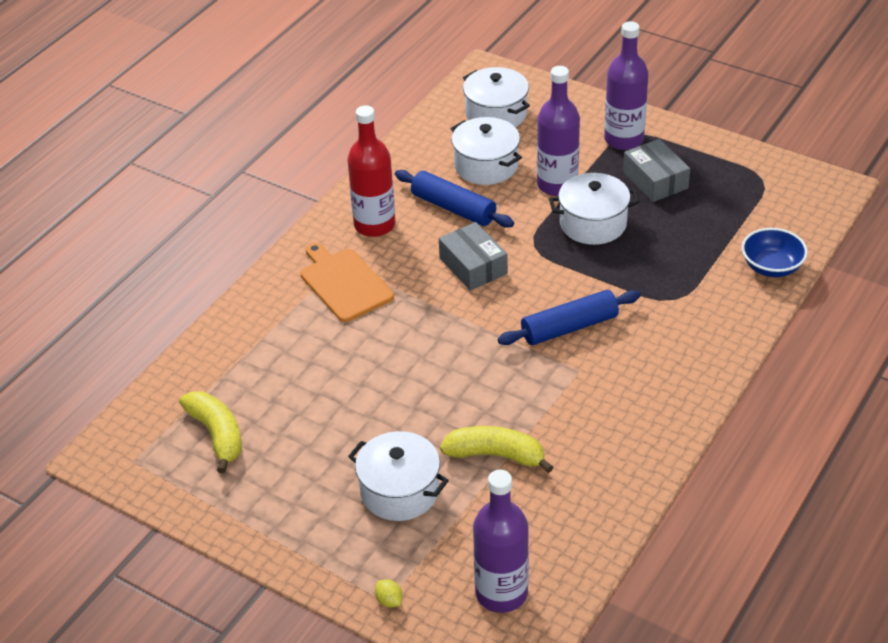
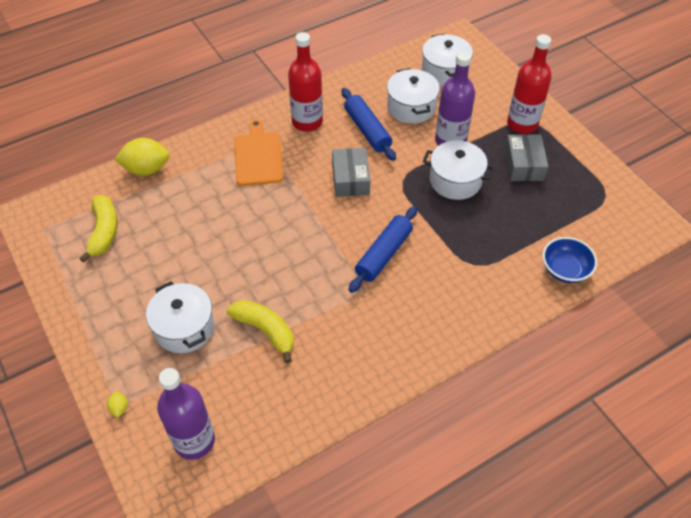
camera: 25 degrees right, 10 degrees up
blue rolling pin [498,290,641,345] -> blue rolling pin turned 60 degrees counterclockwise [349,206,418,293]
purple bottle [604,21,648,150] -> red bottle [507,34,552,134]
none -> yellow lemon [114,138,170,176]

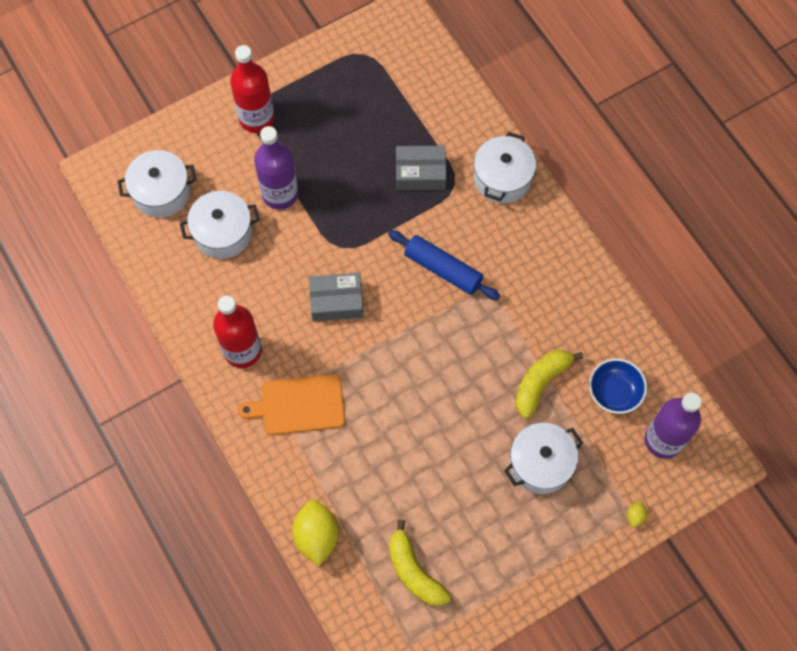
camera: 90 degrees left, 15 degrees up
yellow banana [79,195,117,263] -> yellow banana turned 120 degrees counterclockwise [389,520,451,606]
yellow lemon [107,391,128,418] -> yellow lemon turned 60 degrees counterclockwise [627,501,647,527]
blue rolling pin [342,88,396,161] -> none
white pot [423,140,494,200] -> white pot moved to [474,132,536,203]
grey box [505,134,548,181] -> grey box moved to [396,146,446,190]
blue bowl [542,237,597,283] -> blue bowl moved to [589,359,647,414]

